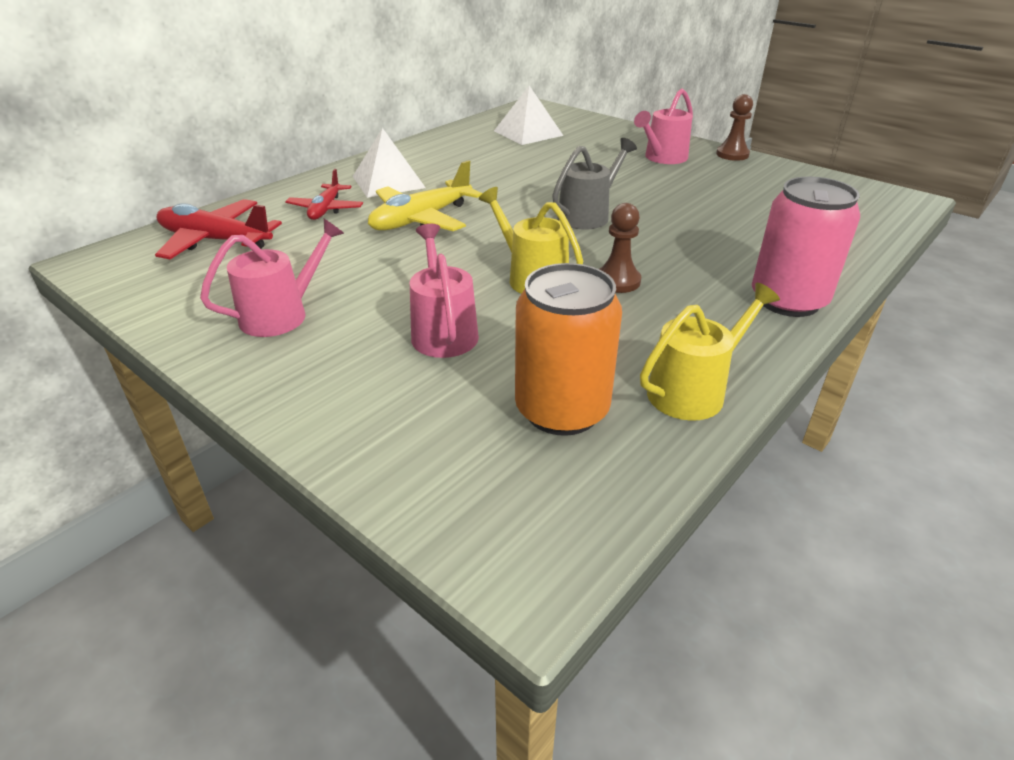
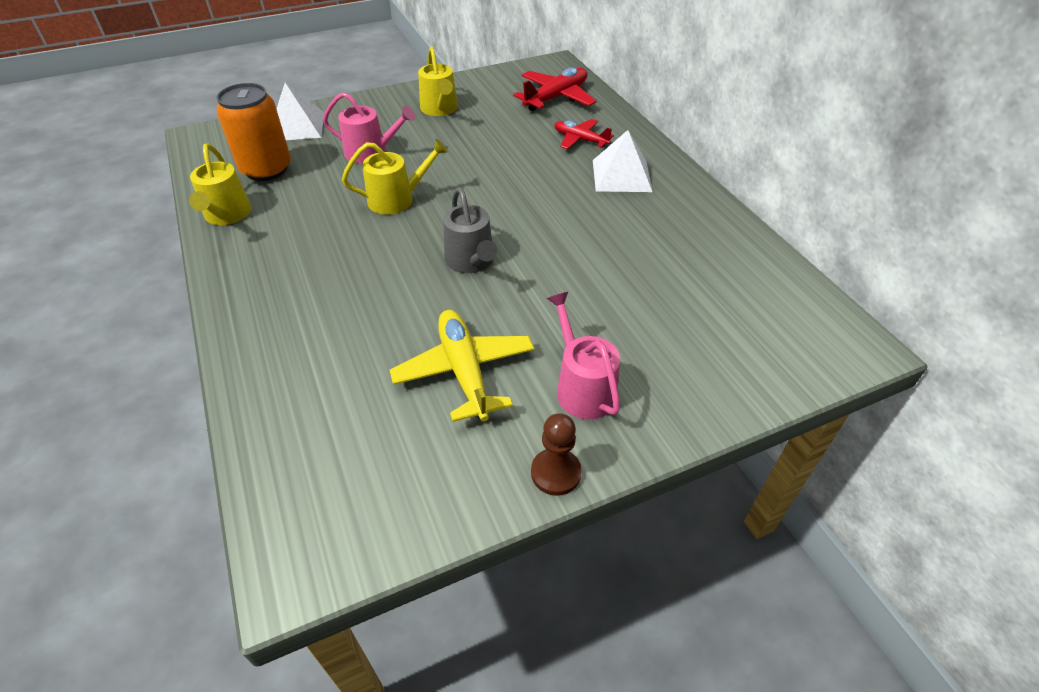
camera: 115 degrees right, 10 degrees up
pink watering can [200,219,344,337] -> yellow watering can [418,46,458,116]
yellow plane [368,160,482,231] -> yellow plane moved to [390,310,535,422]
white pyramid [494,85,563,145] -> white pyramid moved to [277,83,324,140]
brown pawn [599,203,641,293] -> none
pink can [752,177,860,317] -> none

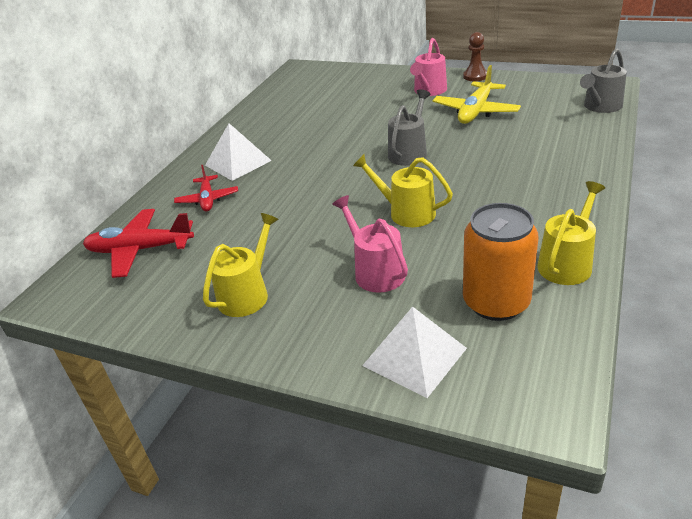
camera: 130 degrees left, 10 degrees down
none -> grey watering can [580,48,627,113]

